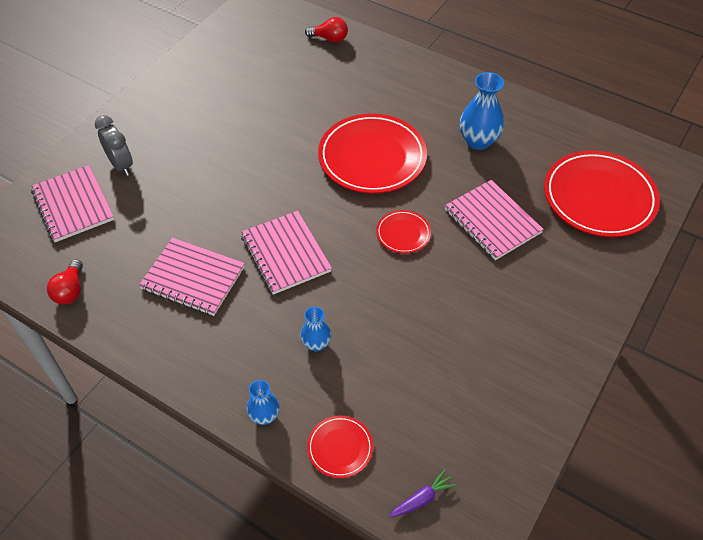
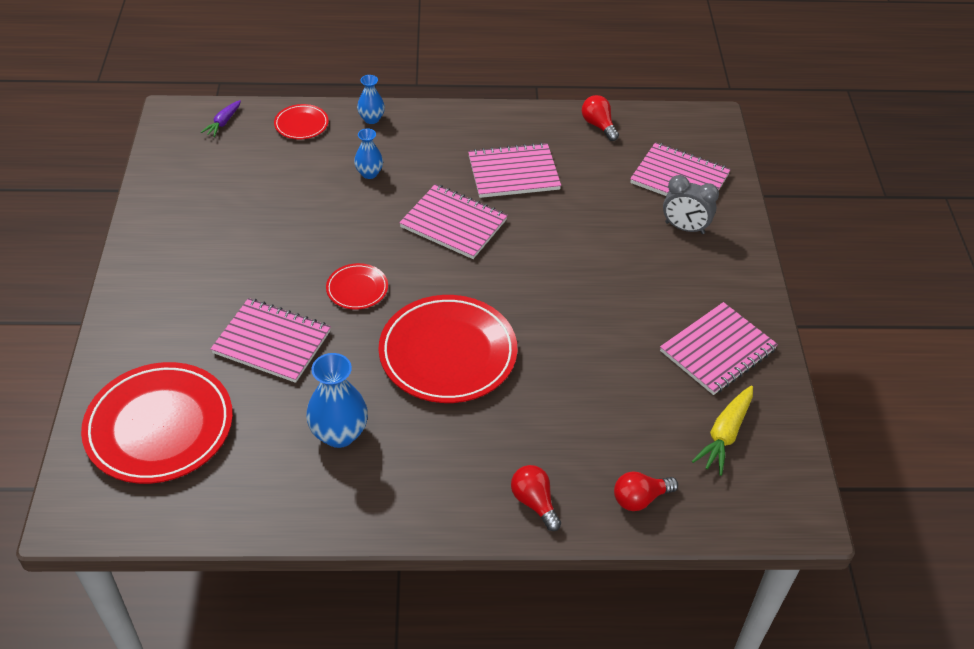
camera: 145 degrees right, 5 degrees down
none -> red light bulb [511,465,561,531]
none -> pink notebook [660,302,778,395]
none -> yellow carrot [692,386,753,476]

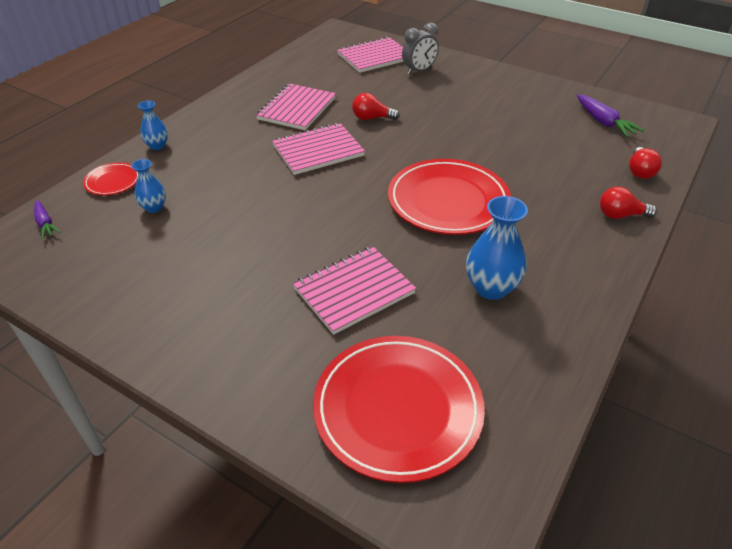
camera: 55 degrees left, 5 degrees down
red plate [326,263,388,310] -> none
blue vase [354,128,383,179] -> blue vase moved to [131,159,166,213]
red light bulb [582,95,619,141] -> red light bulb moved to [352,93,400,120]
pink notebook [660,302,778,395] -> none
yellow carrot [692,386,753,476] -> purple carrot [577,94,644,137]

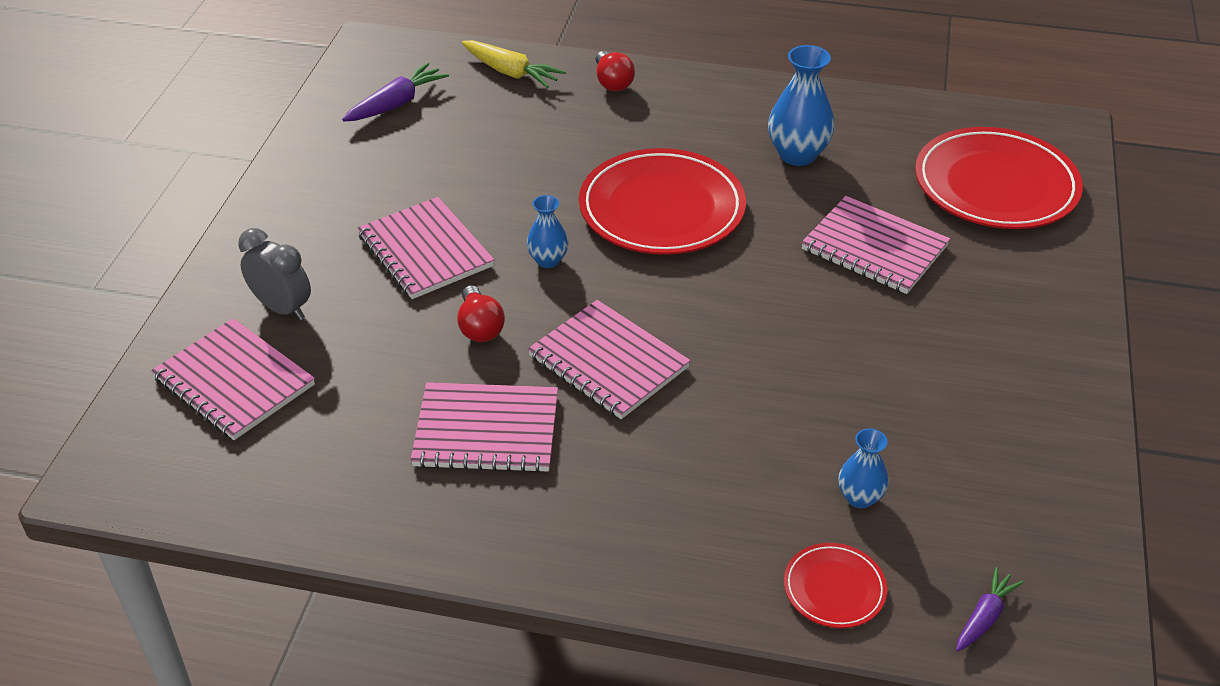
camera: 110 degrees left, 0 degrees up
blue vase [138,101,168,150] -> blue vase moved to [527,195,568,268]
red light bulb [629,147,662,179] -> yellow carrot [462,40,566,88]
none -> pink notebook [357,197,494,299]

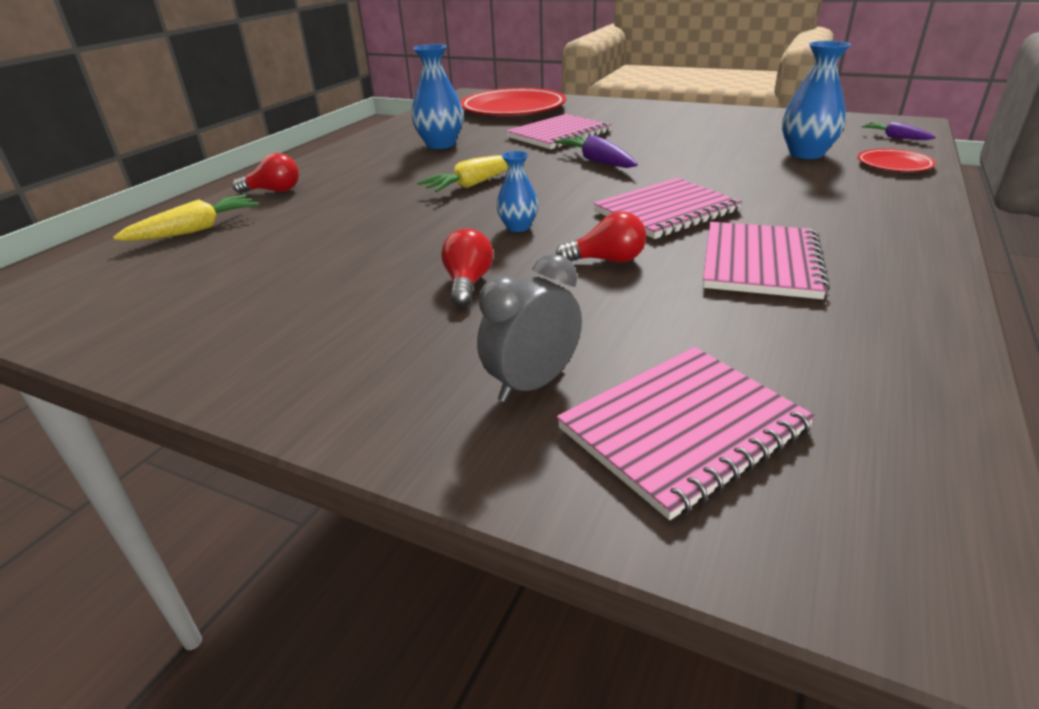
camera: 75 degrees left, 10 degrees down
purple carrot [342,63,449,121] -> purple carrot moved to [554,135,638,168]
pink notebook [357,197,494,299] -> red light bulb [441,228,493,307]
red plate [579,148,746,255] -> yellow carrot [417,155,508,192]
blue vase [838,428,889,508] -> blue vase [782,41,851,159], size x1.71

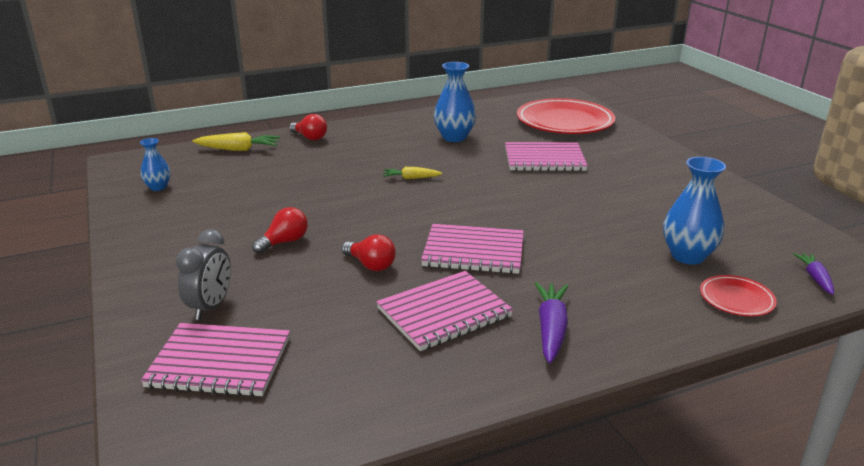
camera: 40 degrees right, 5 degrees down
yellow carrot [417,155,508,192] -> yellow carrot [383,167,442,179], size x0.63
grey clock [477,254,582,402] -> grey clock turned 105 degrees clockwise [176,229,231,320]
blue vase [496,151,538,232] -> blue vase moved to [140,138,171,191]
purple carrot [554,135,638,168] -> purple carrot moved to [535,282,568,364]

